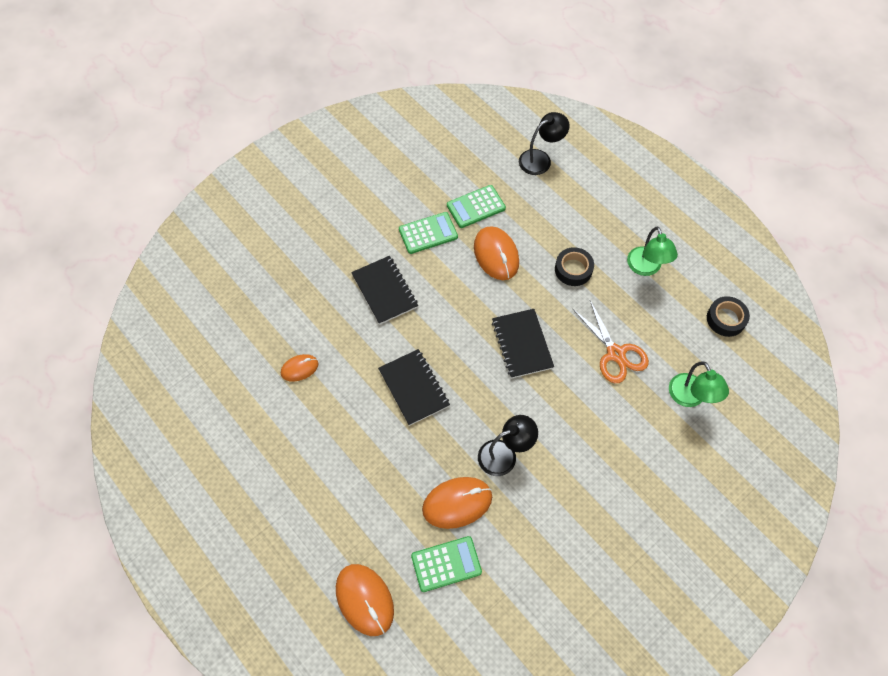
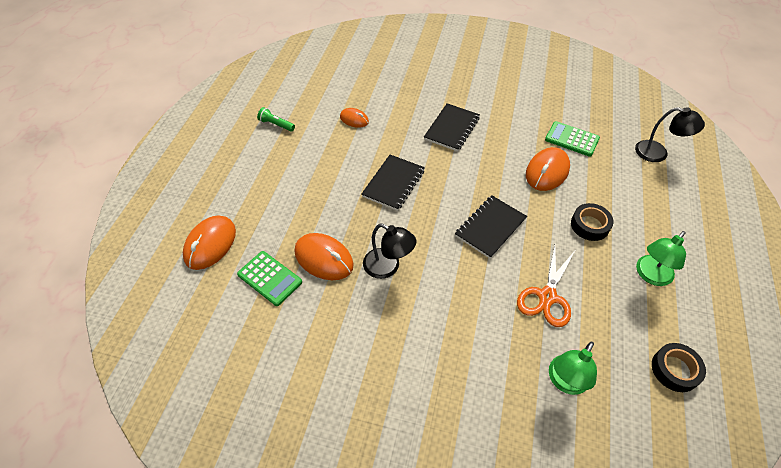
camera: 55 degrees right, 10 degrees down
green calculator [399,212,458,254] -> none
none -> green flashlight [257,107,295,131]

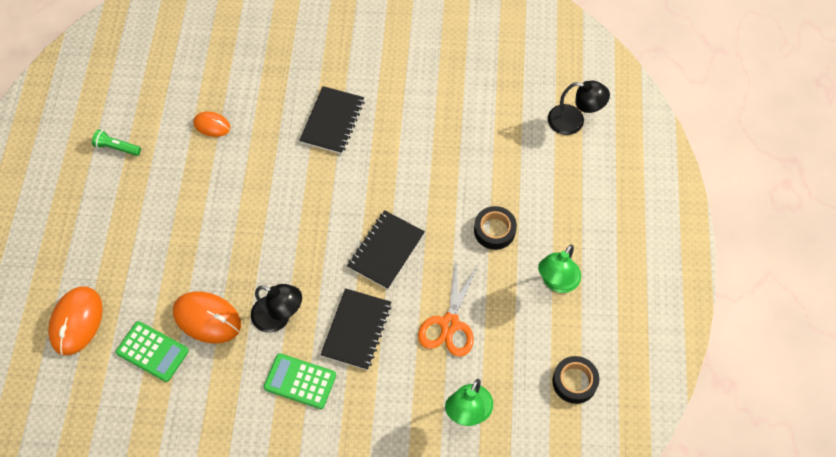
camera: 10 degrees left, 10 degrees up
black notebook [362,155,425,211] -> black notebook moved to [321,288,392,370]
orange mouse [526,147,570,191] -> none
green calculator [545,121,600,157] -> green calculator moved to [264,353,336,409]

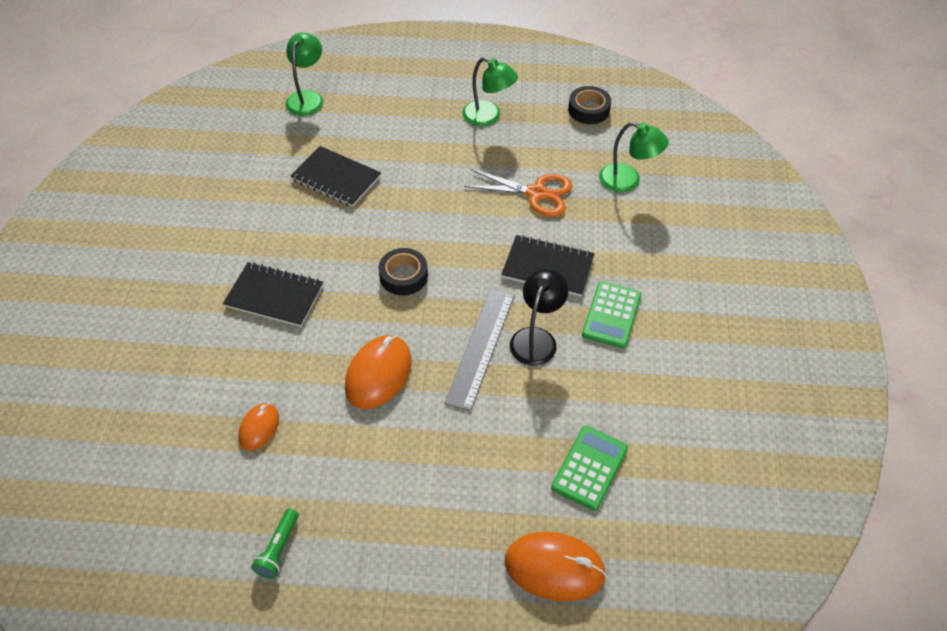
camera: 90 degrees left, 10 degrees down
orange mouse [173,291,241,343] -> orange mouse moved to [345,335,412,409]
black notebook [347,210,425,289] -> black notebook moved to [290,146,381,207]
black tape [474,206,517,250] -> black tape moved to [378,248,428,296]
black lamp [548,81,610,135] -> green lamp [285,32,323,116]
none -> grey ruler [444,289,515,412]

